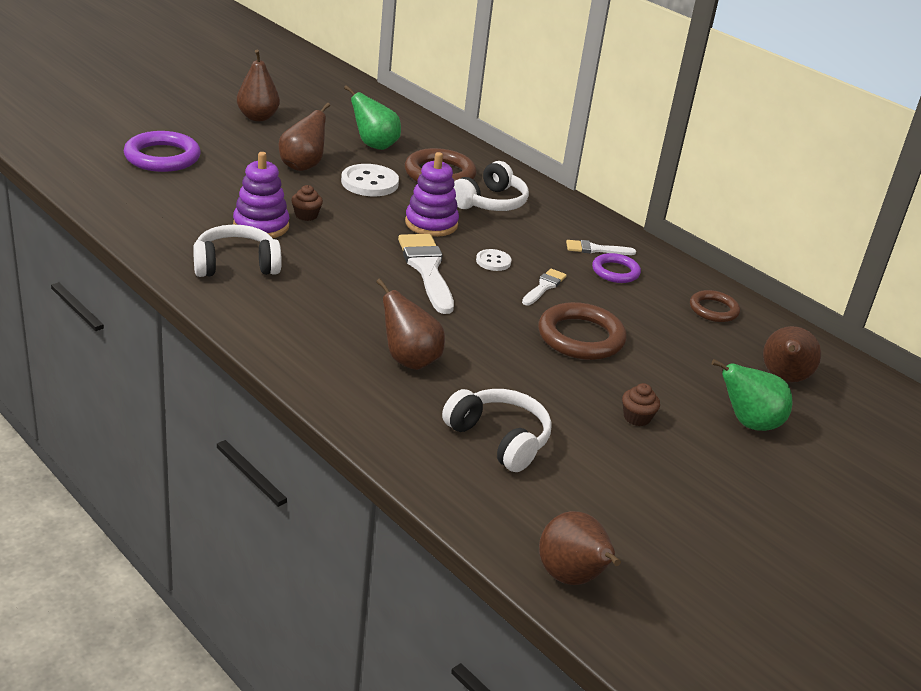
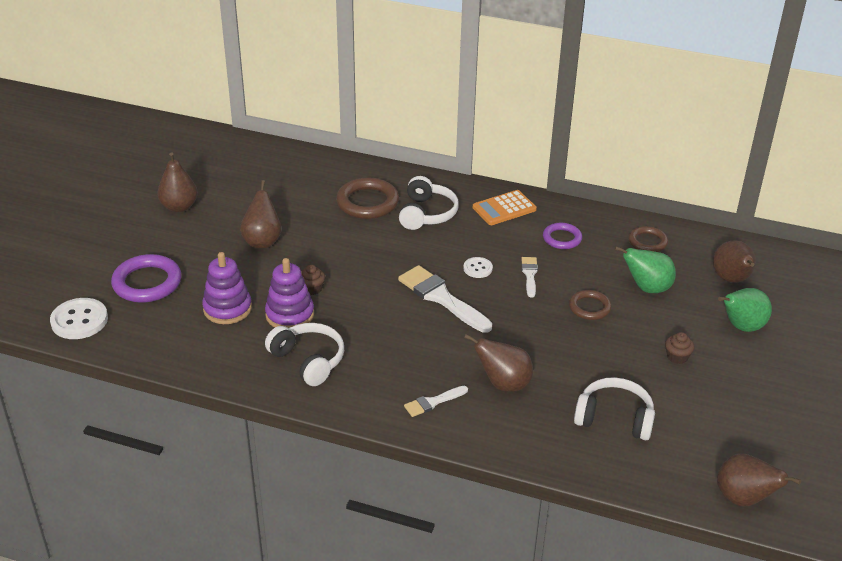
camera: 25 degrees left, 5 degrees up
white headphones [193,225,282,277] -> white headphones turned 90 degrees clockwise [265,323,344,386]
white button [341,164,399,196] -> white button moved to [50,298,108,339]
green pear [344,85,401,150] -> green pear moved to [615,246,676,293]
purple stacking toy [405,152,459,237] -> purple stacking toy moved to [202,252,252,324]
brown ring [538,302,627,360] -> brown ring [569,290,612,320], size x0.61
white brush [566,240,636,255] -> white brush moved to [404,386,468,417]
none -> orange calculator [473,190,537,225]

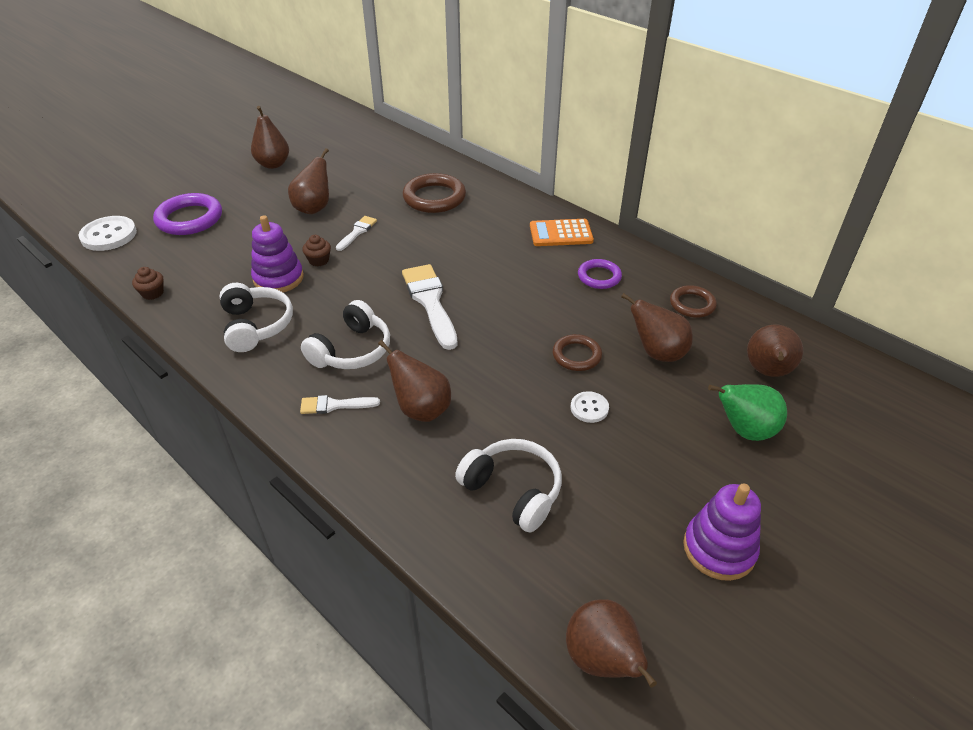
camera: 25 degrees right, 5 degrees up
purple stacking toy [202,252,252,324] -> purple stacking toy moved to [683,483,761,581]
white headphones [399,176,459,230] -> white headphones moved to [301,300,390,369]
white button [463,257,493,278] -> white button moved to [571,391,609,423]
white brush [522,257,538,298] -> white brush moved to [336,216,377,251]
green pear [615,246,676,293] -> brown pear [621,293,693,362]
brown cupcake [665,332,695,364] -> brown cupcake moved to [132,267,164,300]

